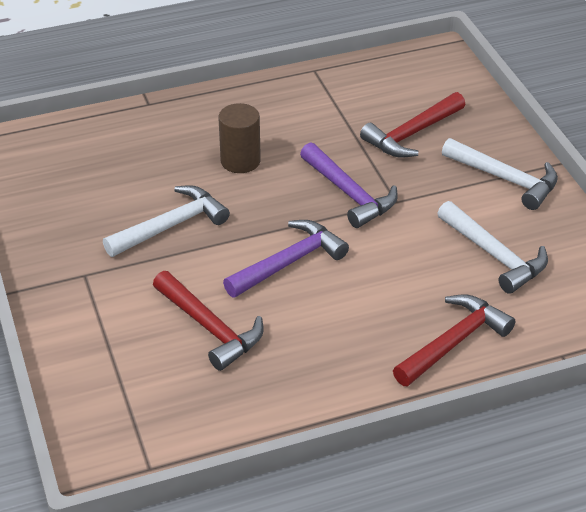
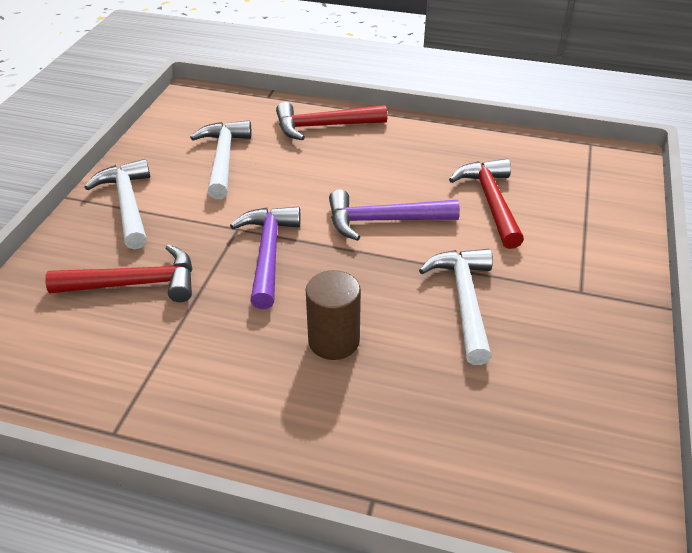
camera: 145 degrees left, 0 degrees up
white hammer [103,185,230,257] -> white hammer turned 90 degrees clockwise [419,249,493,365]

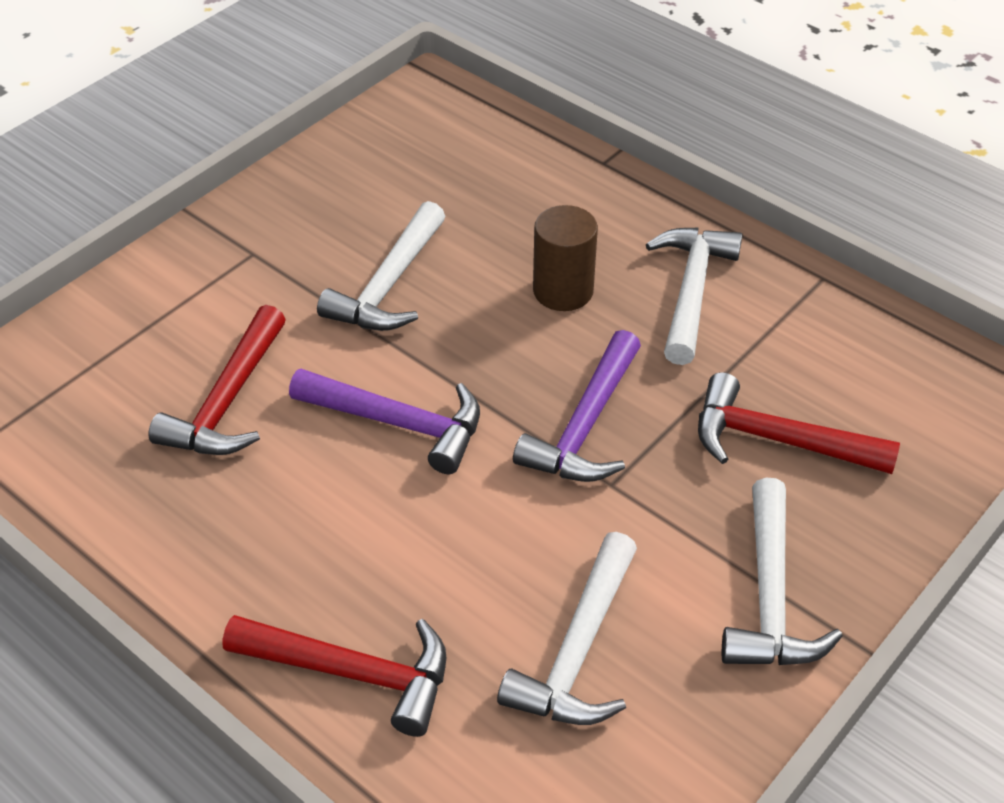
camera: 155 degrees left, 5 degrees up
none -> white hammer [646,227,743,365]

